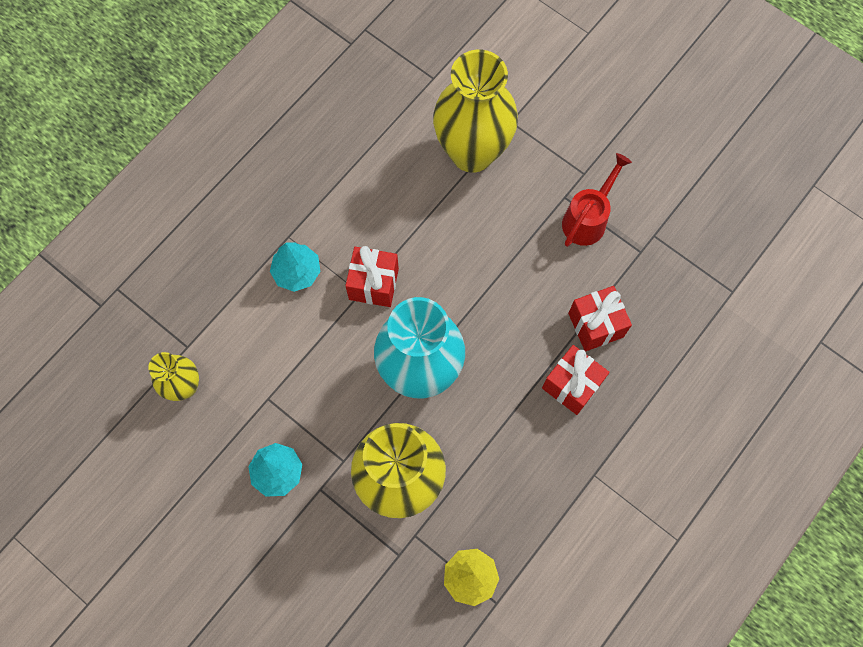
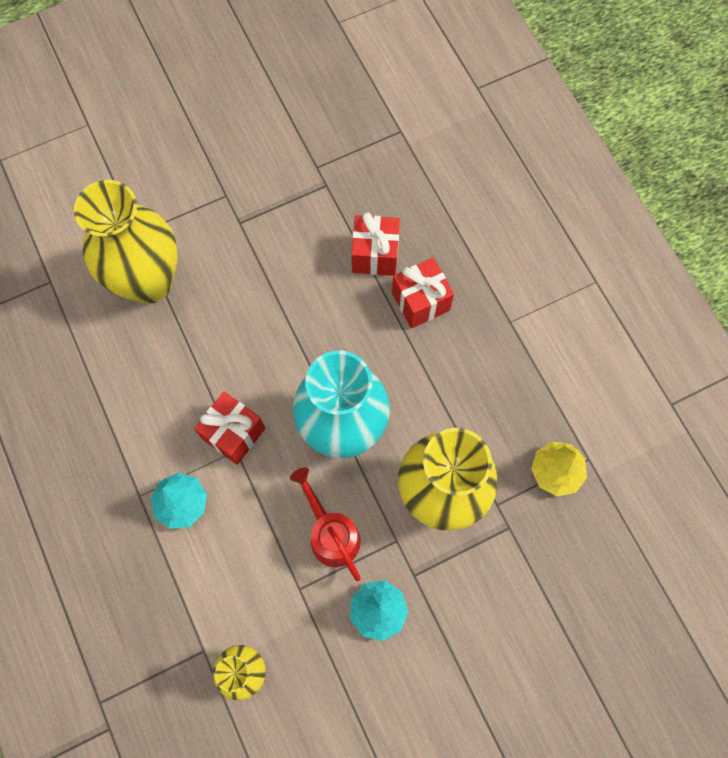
camera: 65 degrees left, 0 degrees up
red watering can [562,153,632,247] -> red watering can moved to [290,468,361,581]

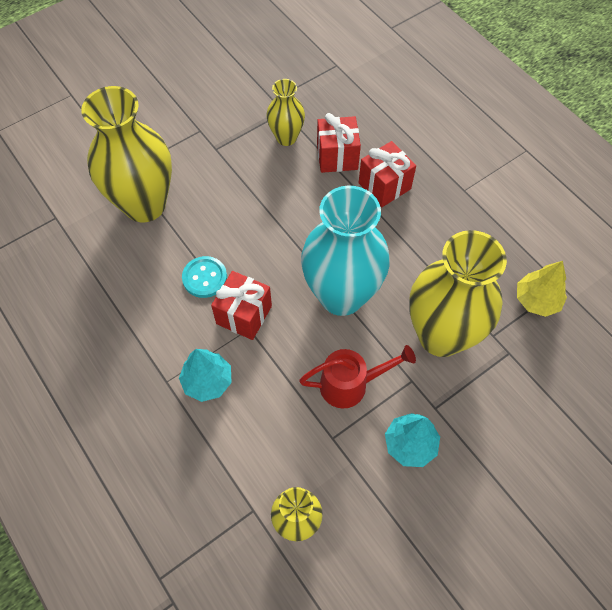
camera: 10 degrees left, 10 degrees down
red watering can [290,468,361,581] -> red watering can turned 120 degrees clockwise [299,345,416,409]
none -> turquoise button [182,256,227,298]
none -> yellow vase [266,79,305,146]

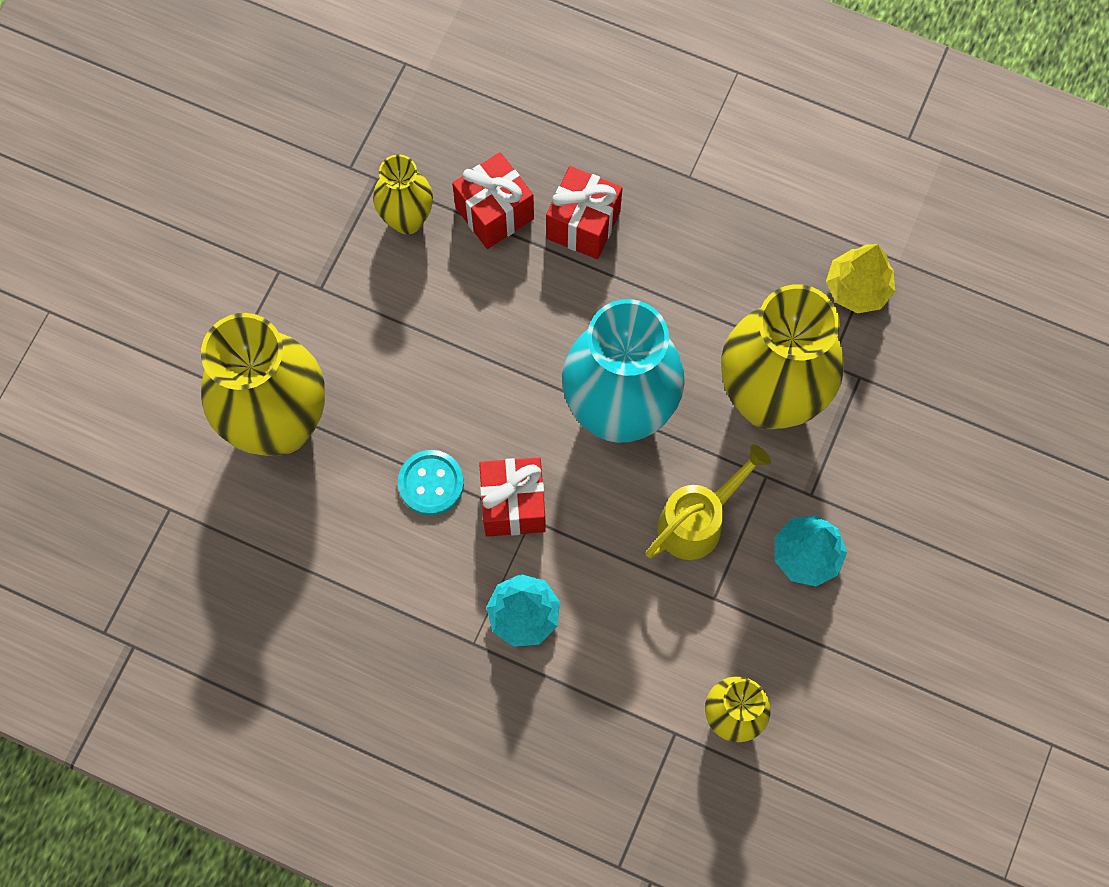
camera: 30 degrees left, 10 degrees up
red watering can [299,345,416,409] -> yellow watering can [646,444,771,560]

